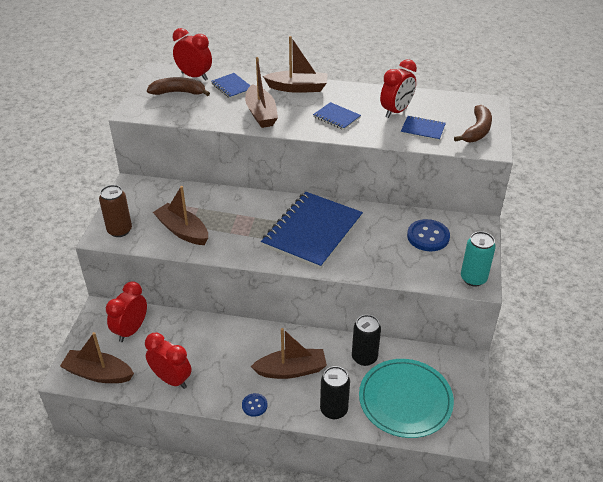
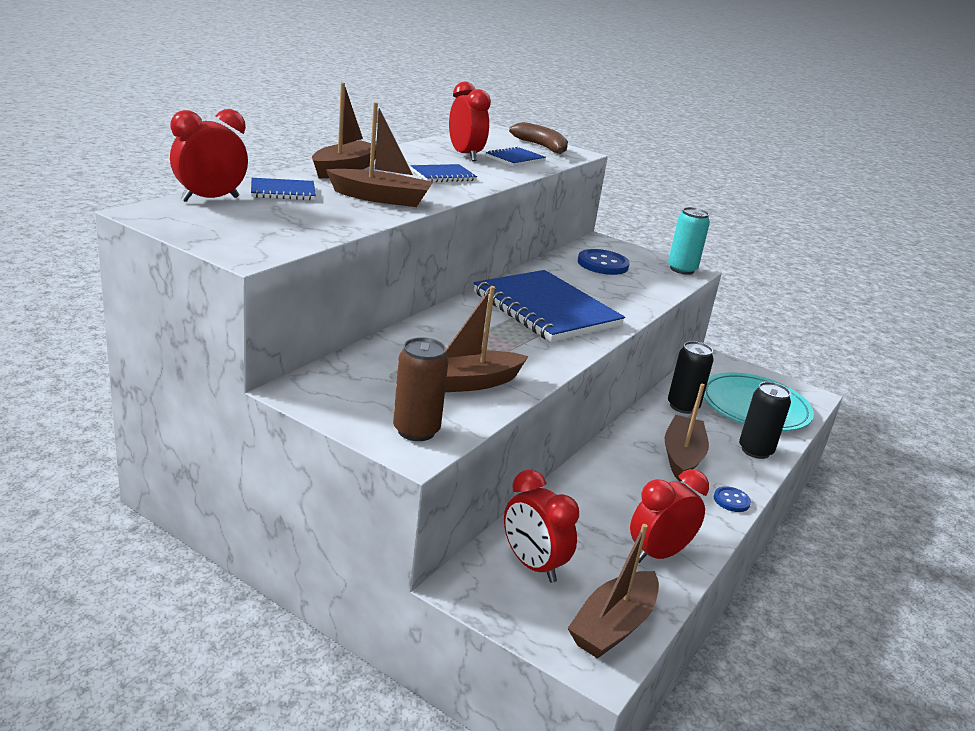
camera: 70 degrees left, 15 degrees down
brown banana [147,77,210,96] -> none

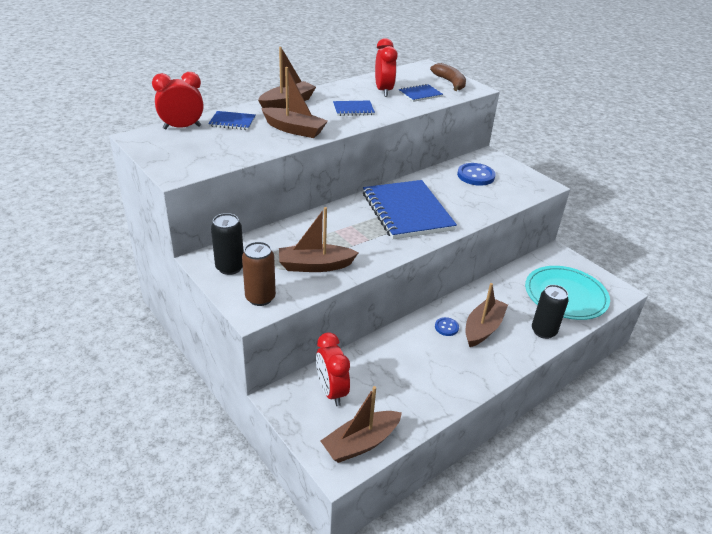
camera: 20 degrees right, 10 degrees up
red clock [630,469,709,563] -> none
turquoise can [668,207,710,275] -> none
black can [668,341,714,414] -> black can moved to [211,213,244,275]
blue button [714,486,751,512] -> blue button moved to [435,317,459,336]

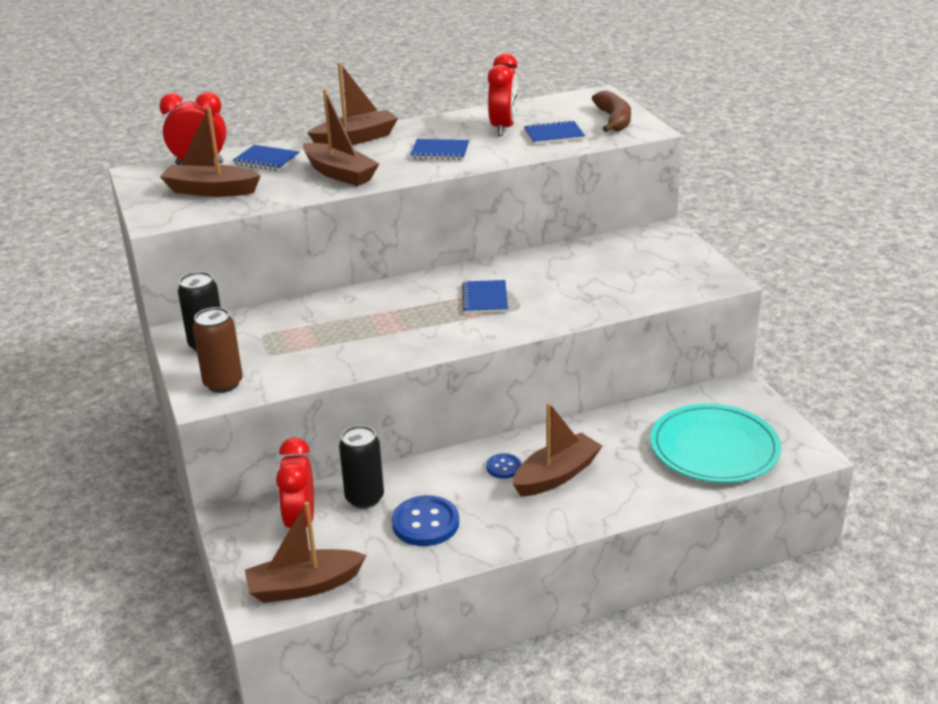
camera: 20 degrees right, 5 degrees down
brown boat [279,207,359,272] -> brown boat moved to [160,108,261,197]
blue notebook [363,180,457,239] -> blue notebook [462,280,508,314], size x0.45
blue button [457,163,496,186] -> blue button moved to [392,495,459,546]
black can [532,285,569,339] -> black can moved to [339,425,384,509]

